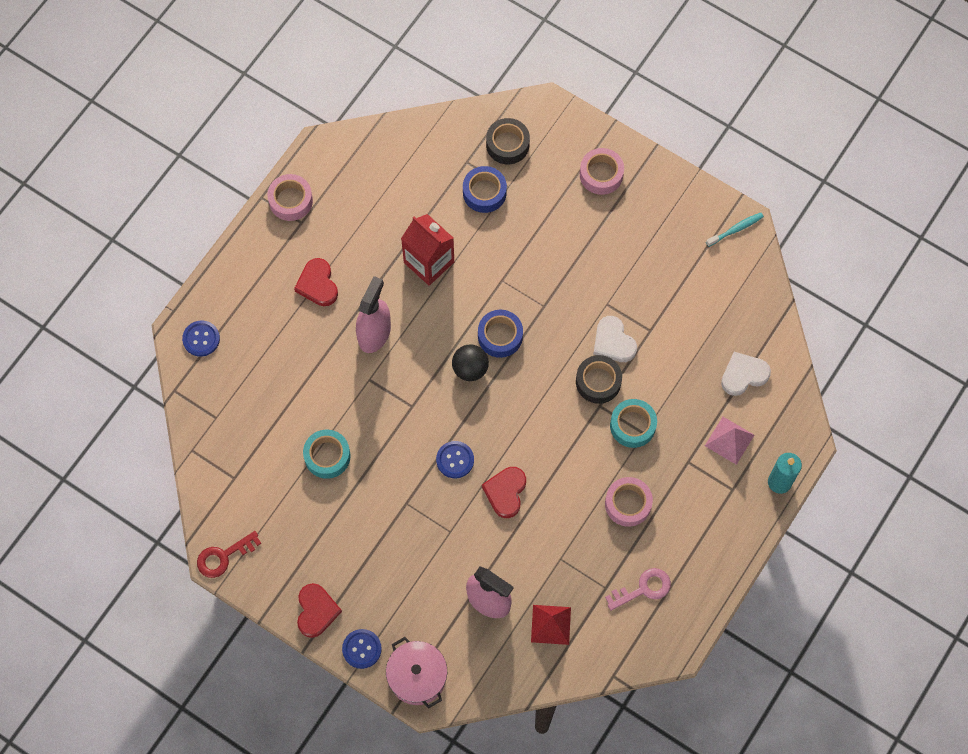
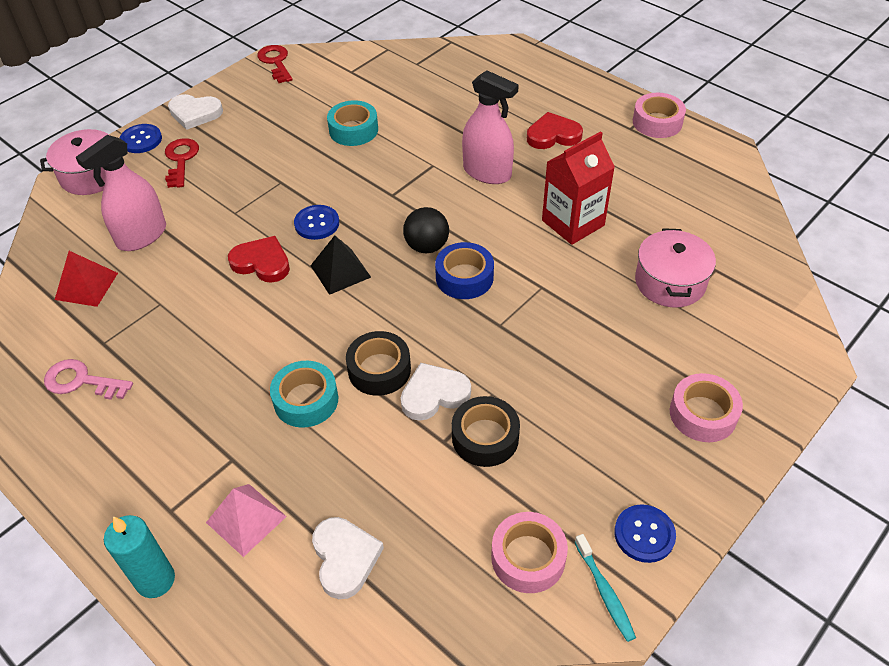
camera: 100 degrees right, 20 degrees down
blue button [182,320,220,357] -> blue button moved to [614,504,676,563]
red heart [297,583,342,638] -> white heart [168,94,223,130]
blue tape [463,166,507,213] -> pink pot [635,228,716,308]
black tape [486,118,530,164] -> black tape moved to [452,396,520,467]
pink tape [605,477,653,527] -> pink tape moved to [491,512,568,593]
pink key [605,568,671,611] -> pink key turned 120 degrees clockwise [44,359,133,400]
none -> red key [165,138,199,188]
none -> black pyramid [310,235,371,295]

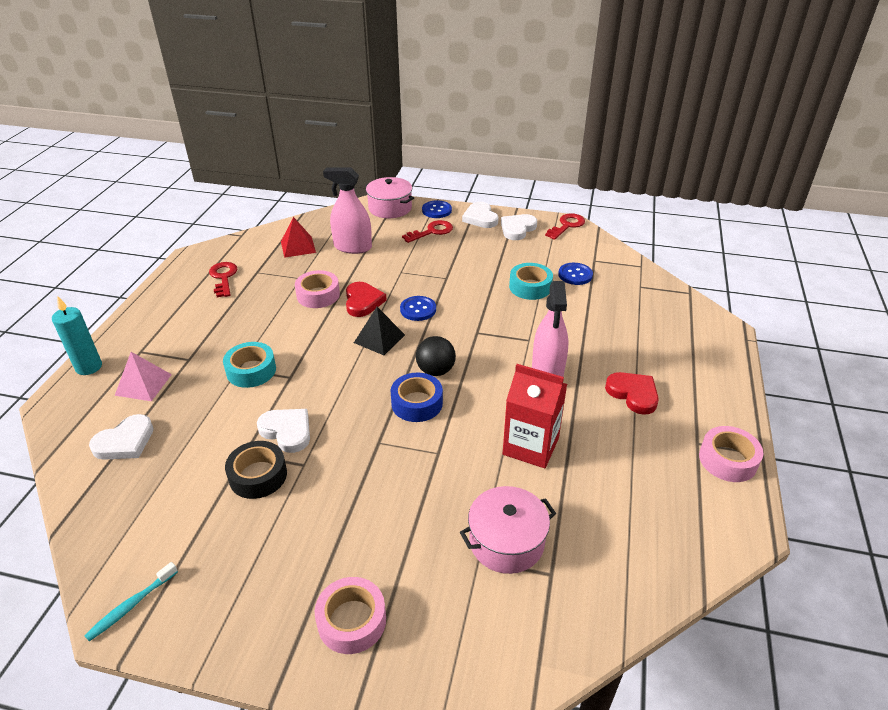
camera: 60 degrees right, 10 degrees down
pink key [44,359,133,400] -> red key [209,262,237,297]
black tape [346,331,411,396] -> none
pink tape [491,512,568,593] -> pink tape moved to [295,270,340,308]
blue button [614,504,676,563] -> blue button moved to [558,263,593,285]
none -> white heart [501,214,537,240]

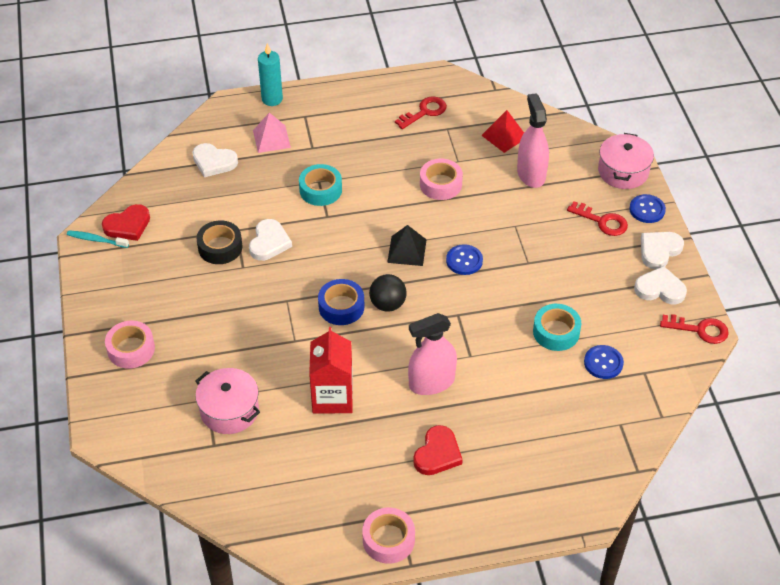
camera: 65 degrees right, 10 degrees up
red heart [346,282,386,317] -> red heart moved to [102,204,150,241]

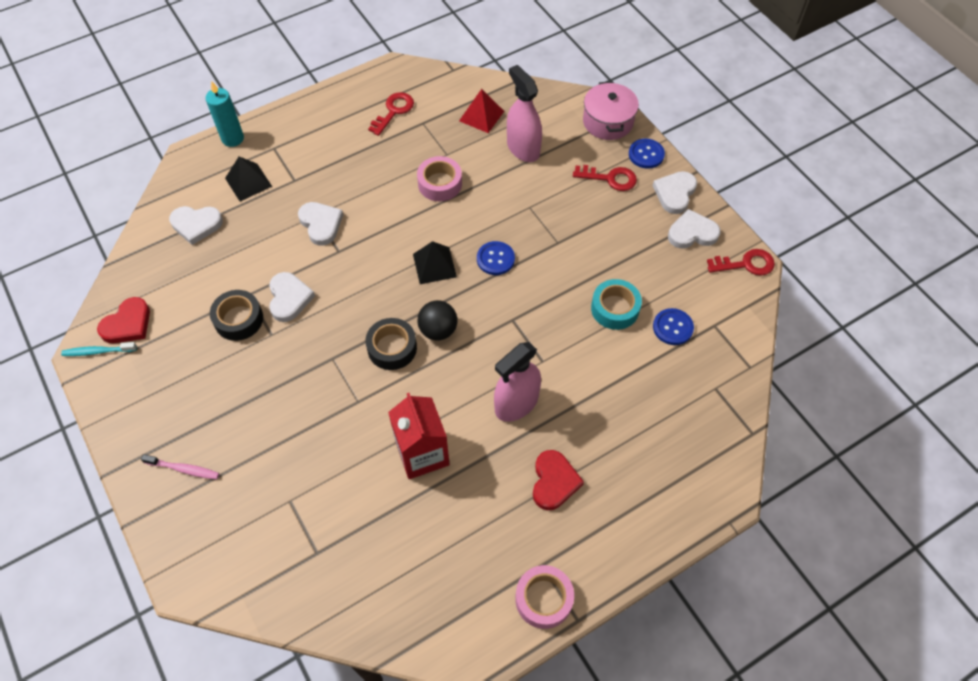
camera: 20 degrees left, 10 degrees up
pink tape [105,321,155,369] -> pink toothbrush [141,454,219,479]
pink pot [195,368,260,434] -> none
pink pyramid [253,113,291,153] -> black pyramid [225,156,272,201]
turquoise tape [299,164,342,206] -> white heart [298,202,343,246]
blue tape [318,279,364,325] -> black tape [365,318,417,370]

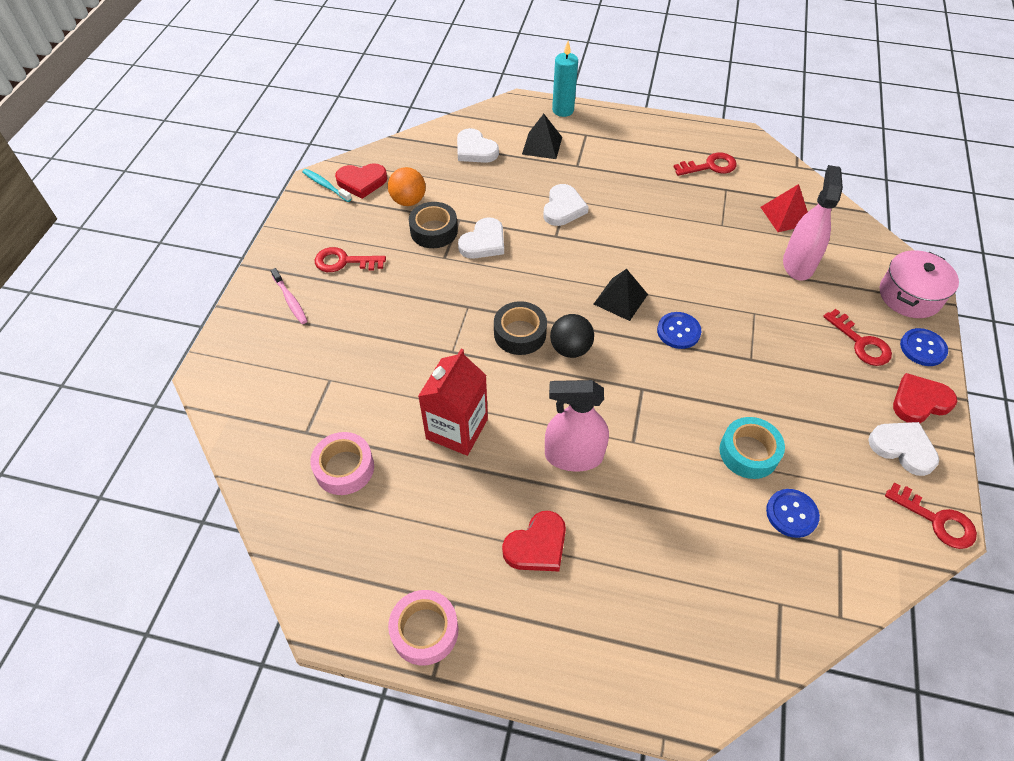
camera: 45 degrees right, 5 degrees down
pink tape [417,156,462,201] -> pink tape moved to [310,432,374,495]
white heart [653,171,697,214] -> red heart [893,373,957,423]
none -> red key [315,247,386,272]
none -> orange ball [388,167,426,206]

